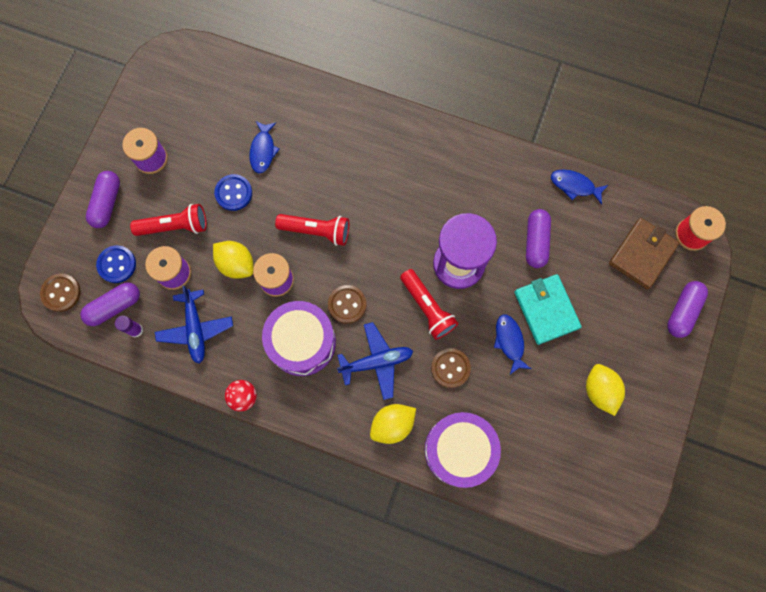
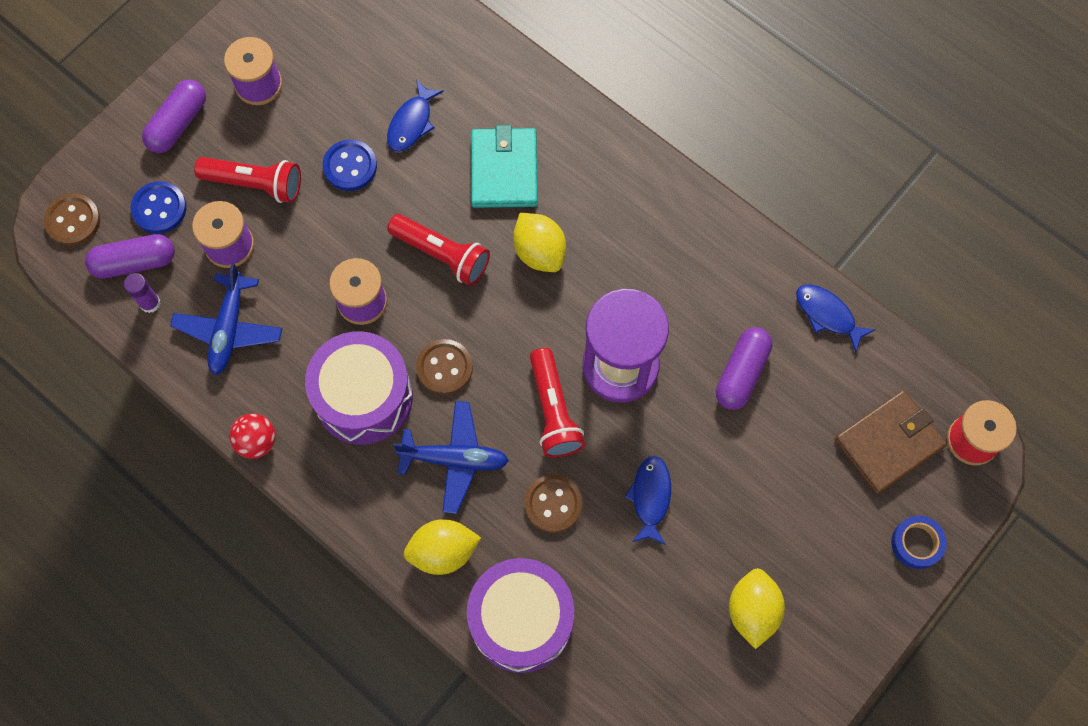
camera: 20 degrees right, 5 degrees down
yellow lemon [213,241,253,279] -> yellow lemon moved to [513,213,566,272]
turquoise wallet [514,274,582,345] -> turquoise wallet moved to [471,125,538,208]
purple capsule [667,281,708,338] -> blue tape [891,516,947,569]

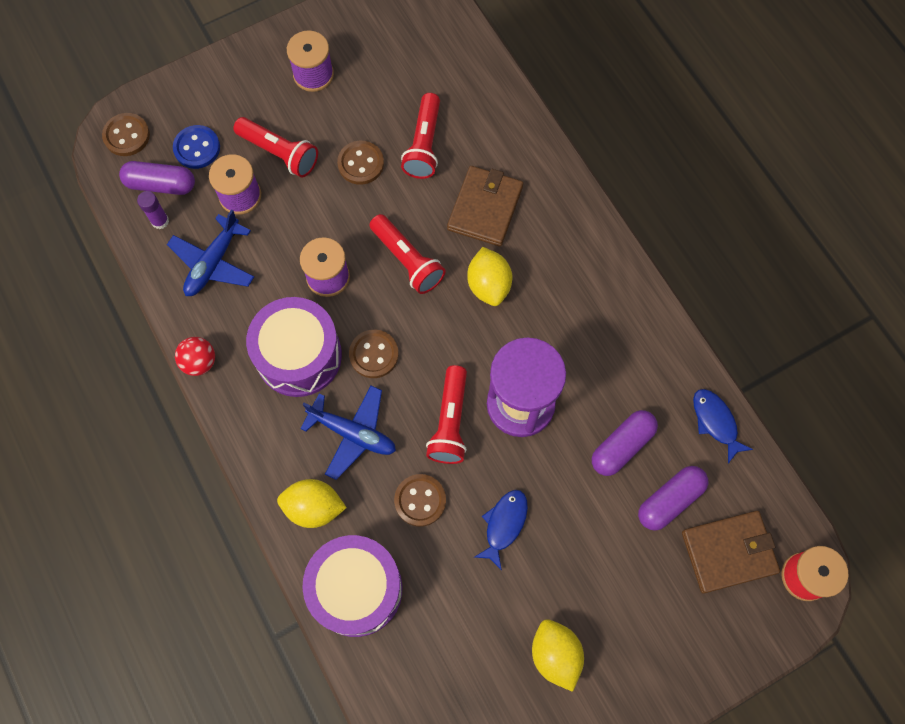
camera: 20 degrees right, 0 degrees up
purple capsule [142,80,206,153] -> purple capsule moved to [638,466,708,530]
blue button [323,139,377,191] -> brown button [337,141,384,185]
blue fish [387,80,444,152] -> red flashlight [401,93,440,179]
turquoise wallet [471,125,538,208] -> brown wallet [447,166,523,246]
yellow lemon [729,568,785,649] -> yellow lemon turned 45 degrees counterclockwise [532,619,584,692]
blue tape [891,516,947,569] -> none

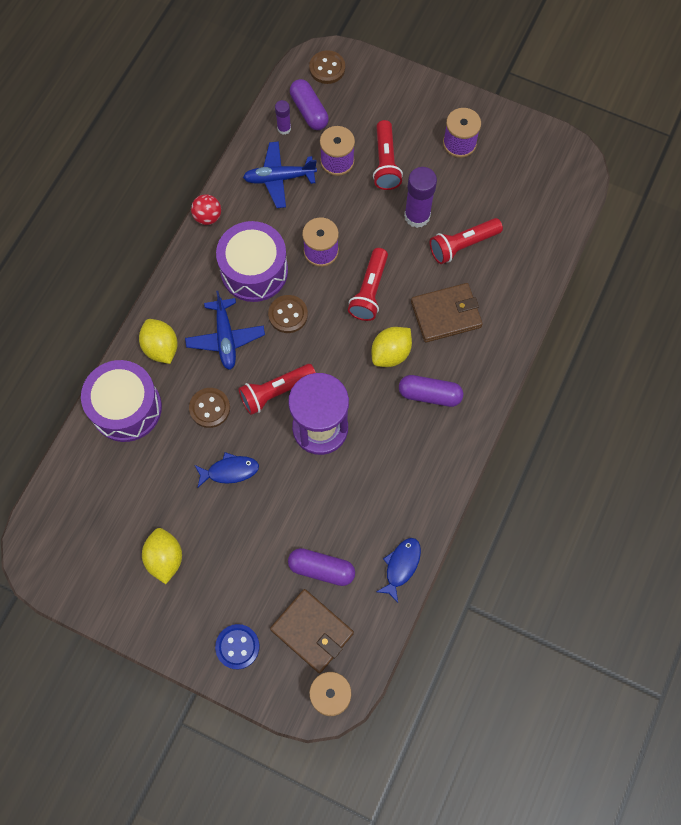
camera: 55 degrees right, 0 degrees up
blue button [173,125,220,169] -> blue button moved to [215,624,260,669]
brown button [337,141,384,185] -> purple glue stick [404,167,437,228]
yellow lemon [532,619,584,692] -> yellow lemon turned 45 degrees counterclockwise [142,528,182,584]
purple capsule [592,410,658,476] -> purple capsule moved to [399,375,463,407]

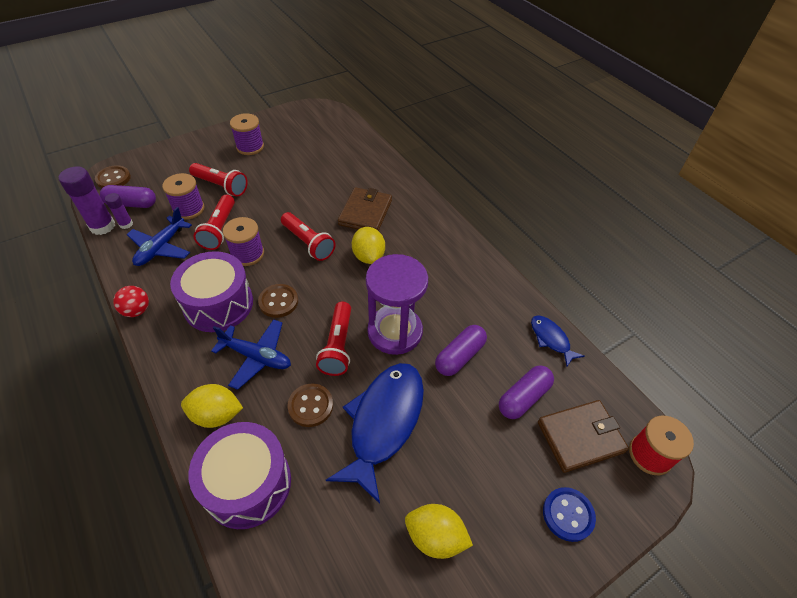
camera: 60 degrees left, 20 degrees down
blue fish [195,452,259,488] -> blue fish [326,363,424,504], size x2.04
purple capsule [399,375,463,407] -> purple capsule moved to [435,325,487,376]
purple glue stick [404,167,437,228] -> purple glue stick moved to [59,166,115,235]
red flashlight [430,218,503,264] -> red flashlight moved to [193,194,235,250]

